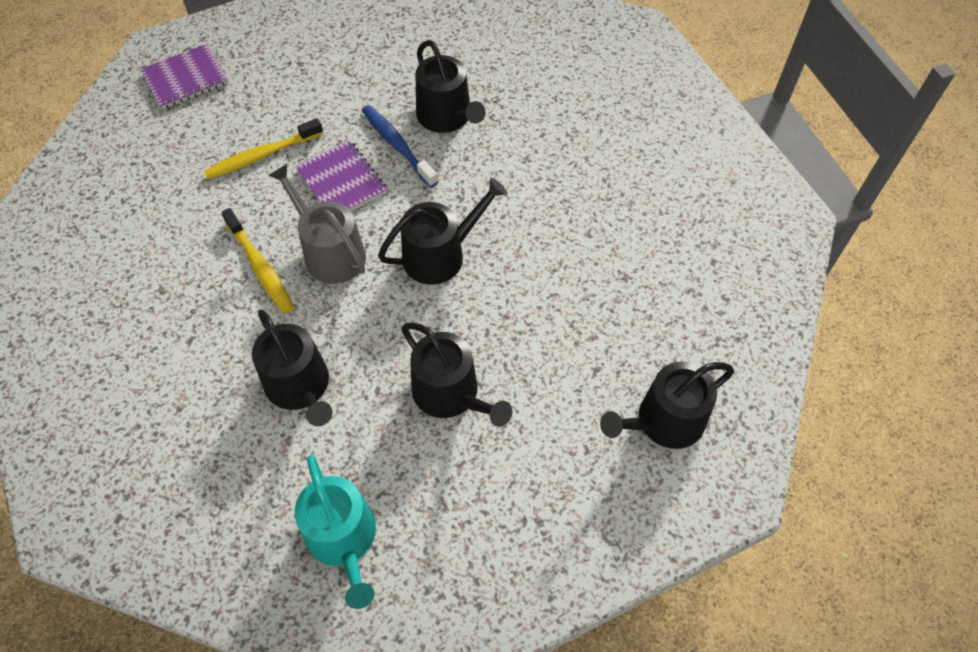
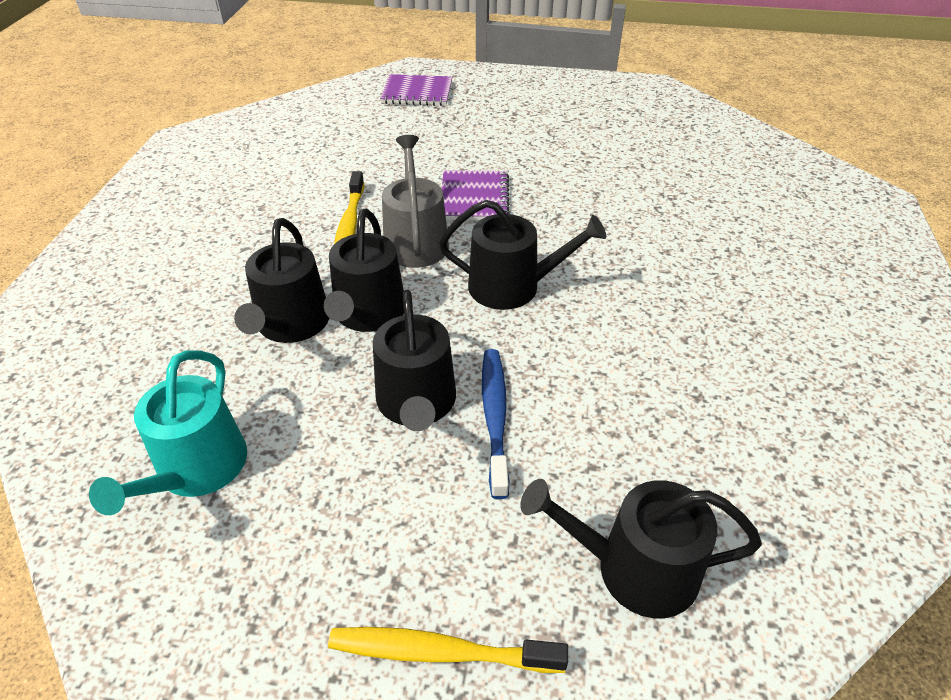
camera: 35 degrees right, 15 degrees down
yellow toothbrush [204,118,323,180] -> yellow toothbrush moved to [328,627,569,673]
blue toothbrush [362,105,438,188] -> blue toothbrush moved to [482,349,510,499]
black watering can [416,40,486,133] -> black watering can moved to [324,209,404,332]

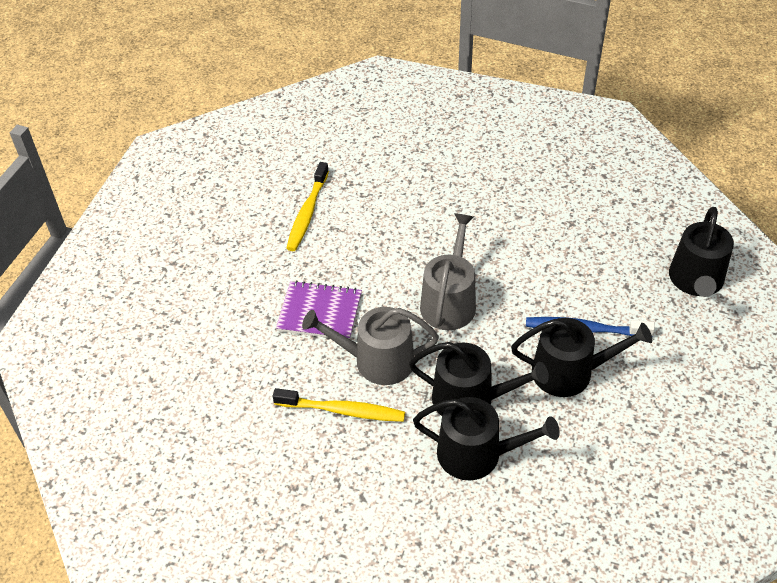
camera: 80 degrees left, 5 degrees up
turquoise watering can [89,350,247,515] -> none
yellow toothbrush [328,627,569,673] -> yellow toothbrush moved to [286,162,329,251]
purple notebook [380,74,452,106] -> none
black watering can [439,200,606,310] -> grey watering can [420,213,476,330]

